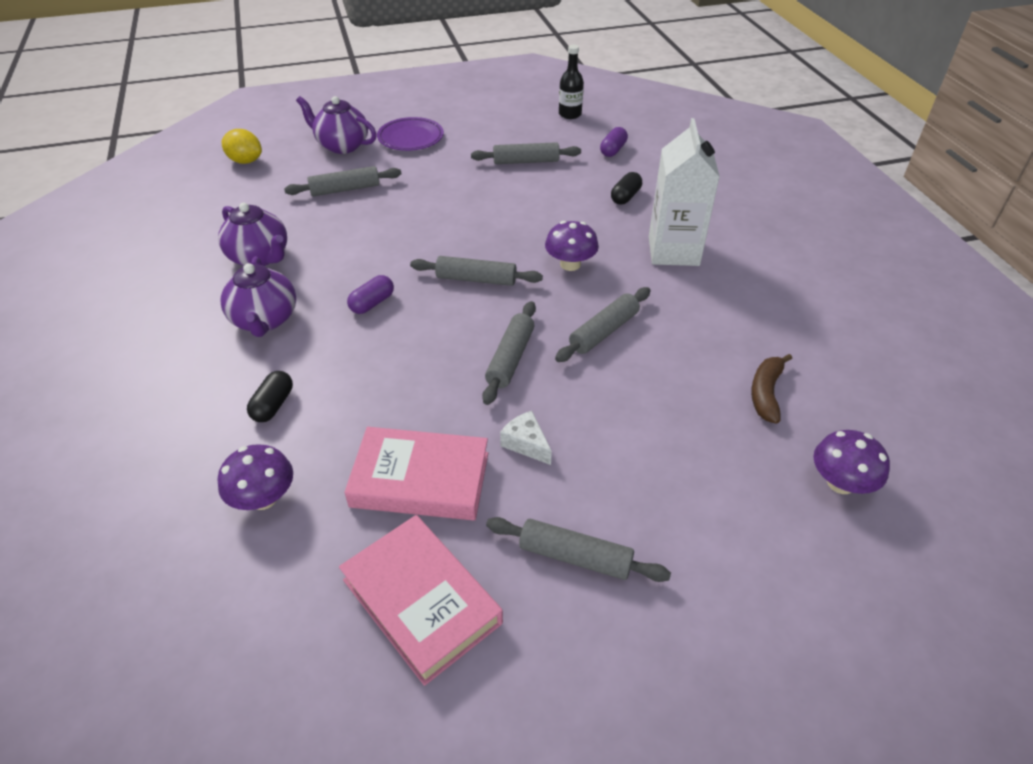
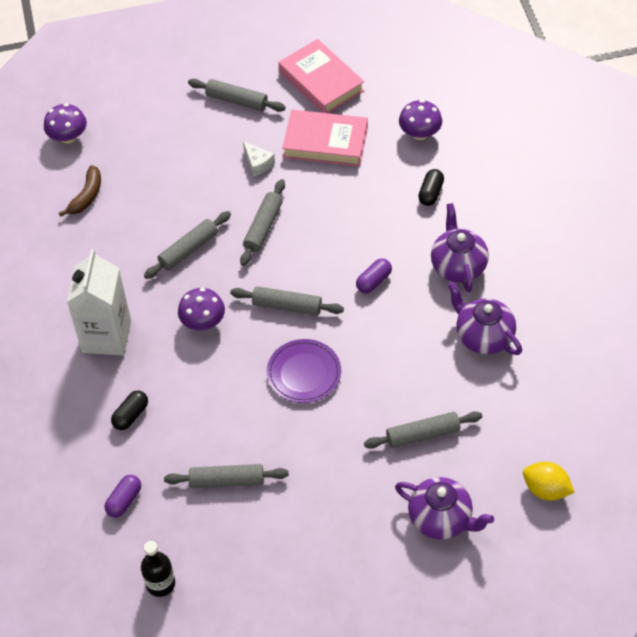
camera: 175 degrees left, 10 degrees up
purple plate [377,117,444,151] -> purple plate moved to [267,339,341,403]

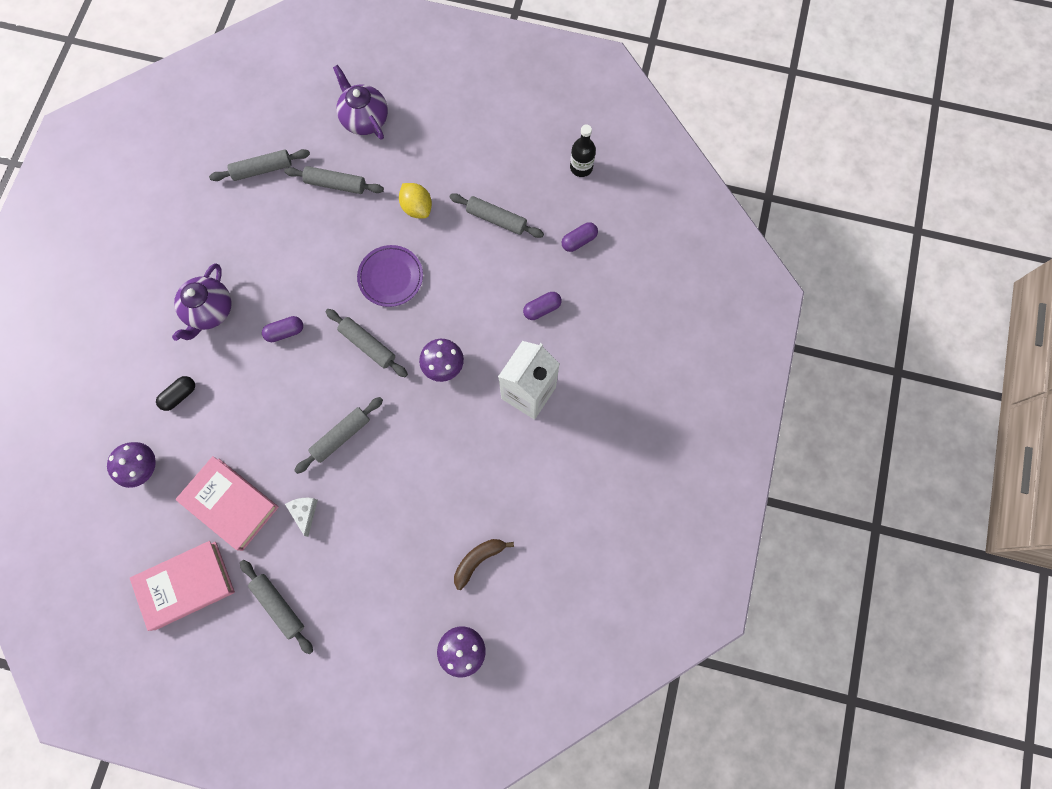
camera: 155 degrees left, 20 degrees up
black capsule [111,391,148,430] -> purple capsule [523,292,562,320]
grey rolling pin [144,211,231,279] -> grey rolling pin moved to [209,149,310,181]
pink book [278,39,364,113] -> pink book turned 75 degrees clockwise [130,541,235,631]
purple teapot [447,282,522,355] -> none
yellow lemon [523,462,575,501] -> yellow lemon moved to [399,183,432,218]

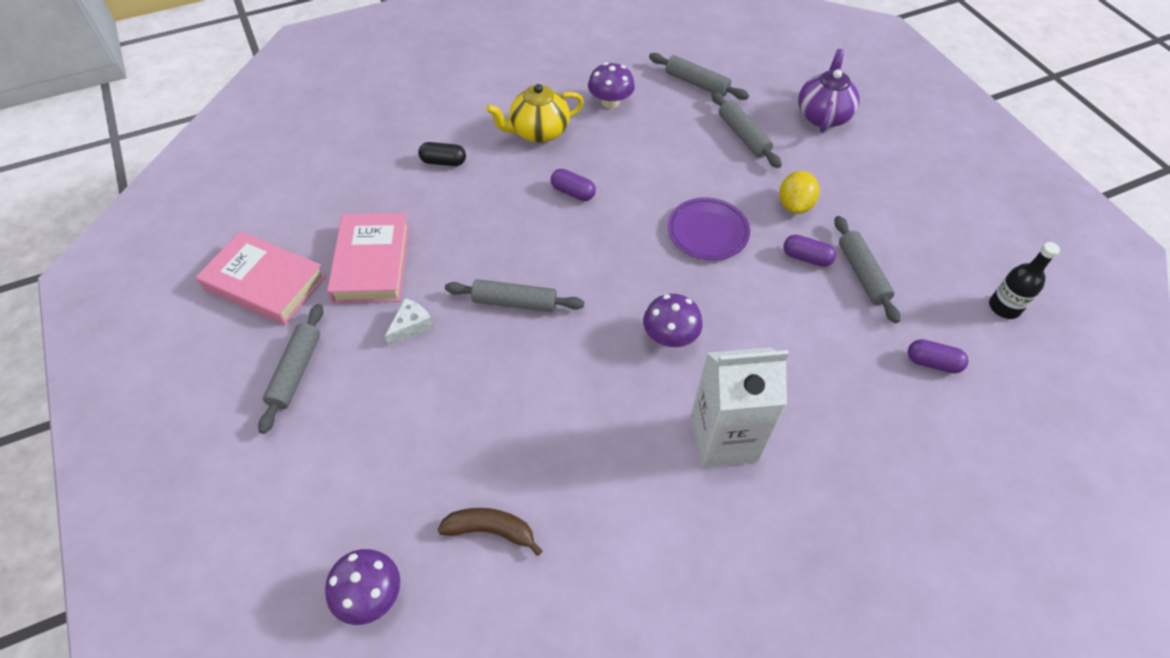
camera: 50 degrees right, 20 degrees down
purple mushroom [107,442,156,488] -> purple mushroom moved to [588,62,635,108]
purple teapot [172,263,232,341] -> yellow teapot [486,84,584,143]
grey rolling pin [326,309,408,377] -> none
purple capsule [523,292,562,320] -> purple capsule moved to [784,235,836,267]

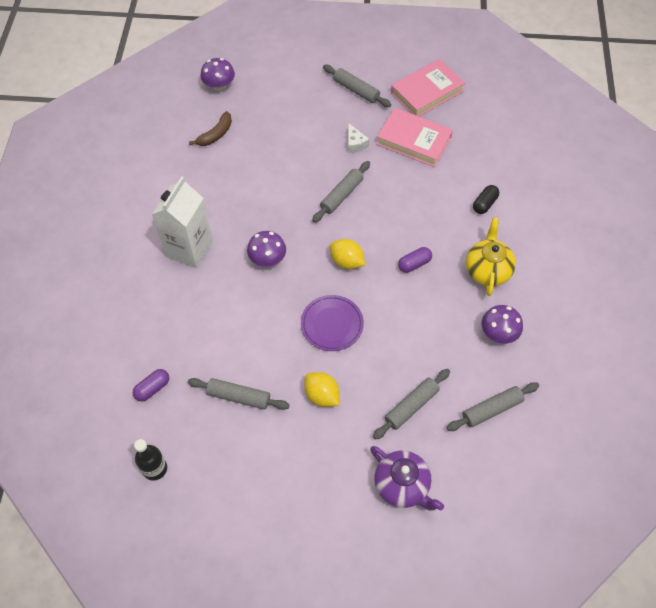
camera: 120 degrees right, 5 degrees up
grey rolling pin [711,91,782,168] -> grey rolling pin turned 45 degrees counterclockwise [373,369,450,440]
purple capsule [784,235,836,267] -> none
none -> yellow lemon [330,239,365,269]

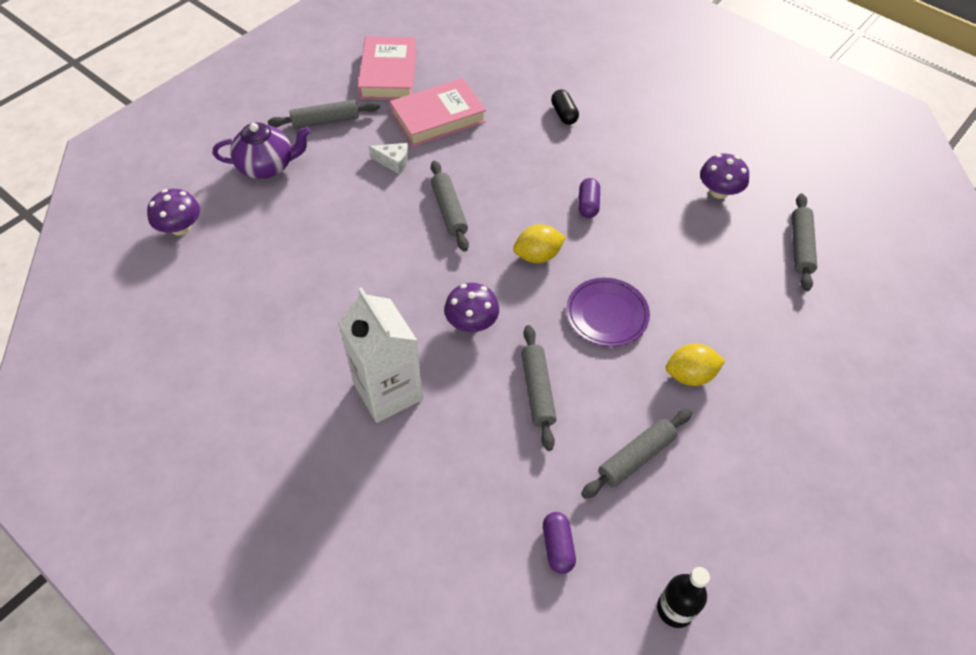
camera: 55 degrees left, 5 degrees down
brown banana [189,111,232,146] -> none
purple teapot [370,446,444,511] -> purple teapot moved to [213,122,311,179]
grey rolling pin [373,369,450,440] -> grey rolling pin moved to [521,325,557,451]
yellow teapot [466,217,516,296] -> none

